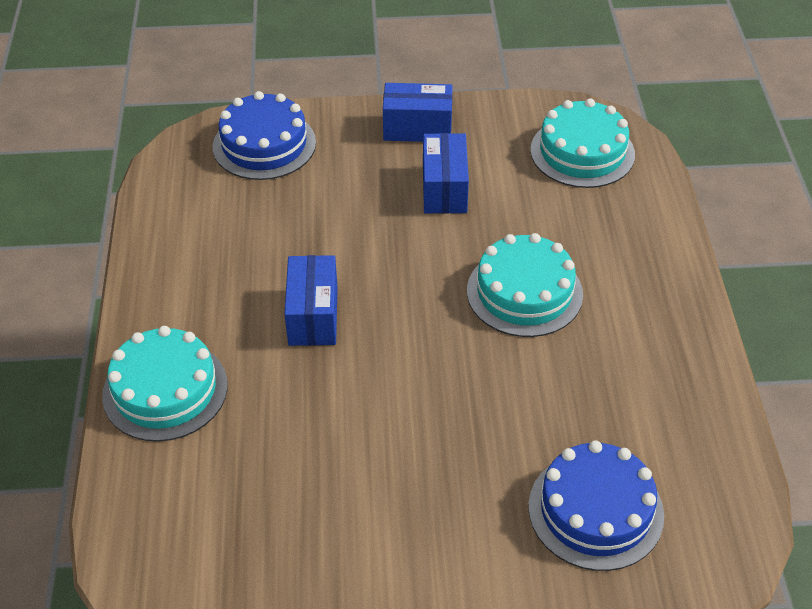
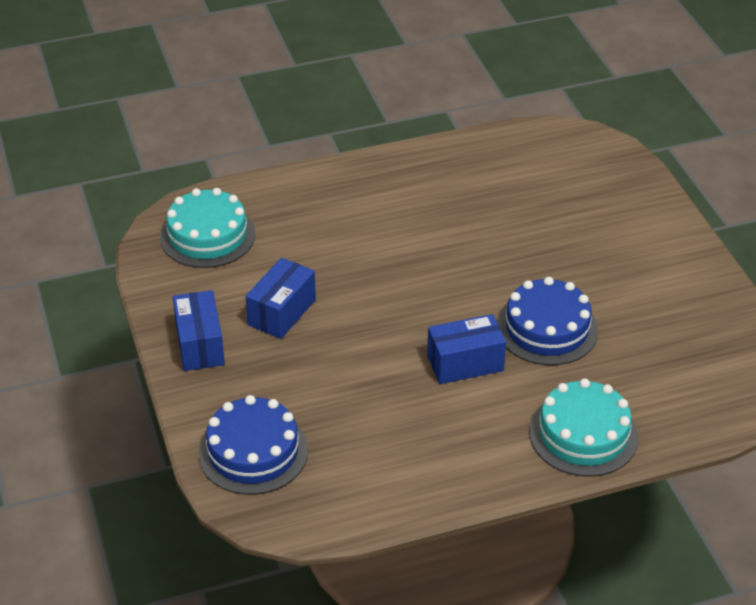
camera: 105 degrees left, 5 degrees down
blue box [423,133,469,214] -> blue box turned 45 degrees counterclockwise [245,258,316,339]
turquoise cake [467,233,583,337] -> none
blue cake [528,440,664,571] -> blue cake moved to [497,277,598,365]

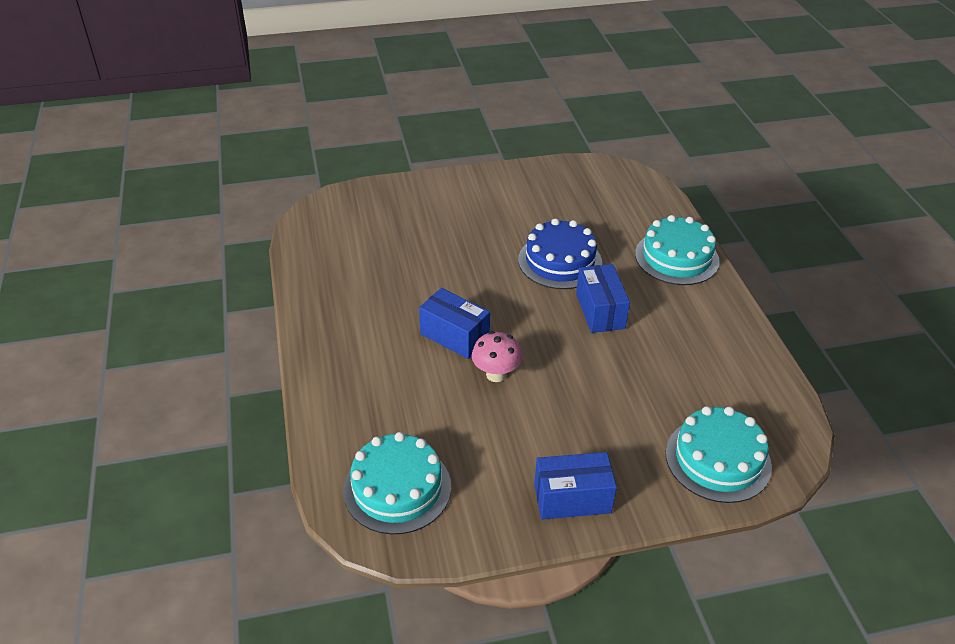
camera: 85 degrees left, 0 degrees up
blue cake [198,395,308,495] -> turquoise cake [666,406,772,503]
blue box [245,258,316,339] -> blue box moved to [419,288,490,359]
none -> pink mushroom [472,331,522,382]

